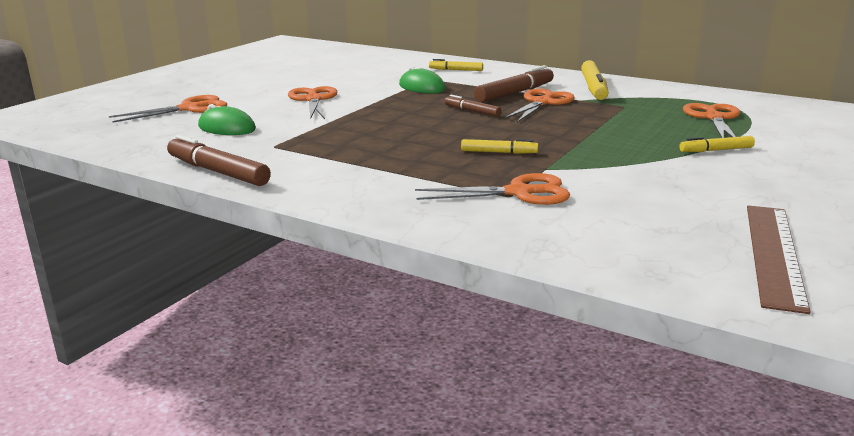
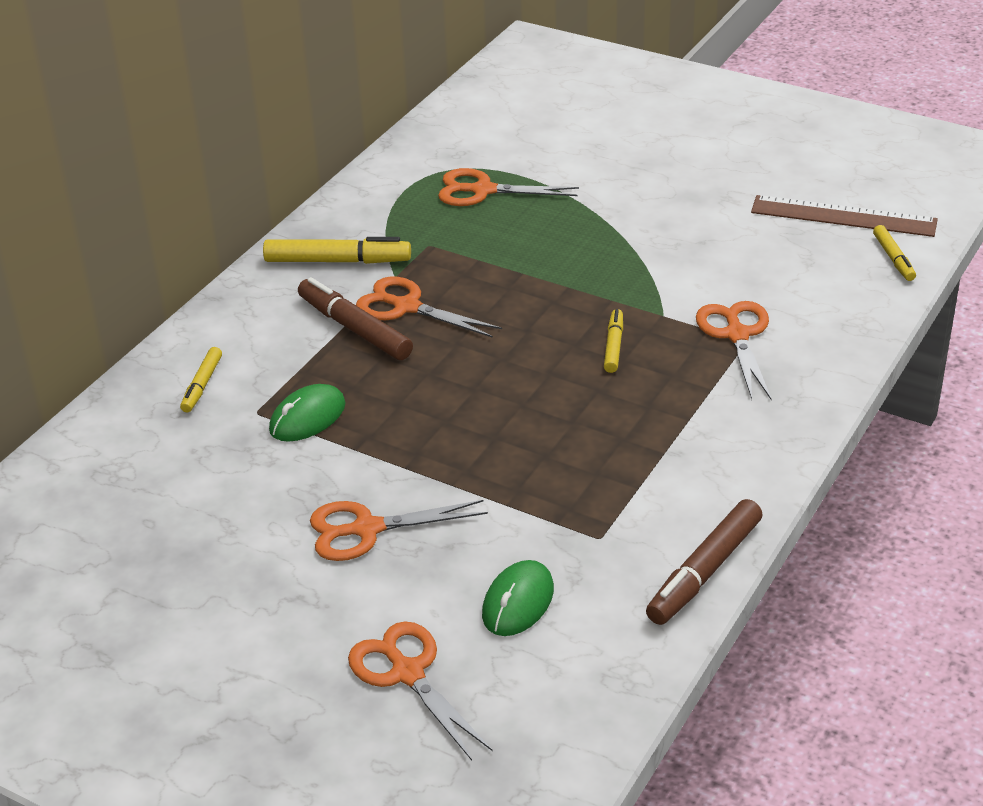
camera: 90 degrees left, 15 degrees up
brown marker [445,95,501,117] -> none
yellow marker [680,136,755,152] -> yellow marker moved to [873,225,916,281]

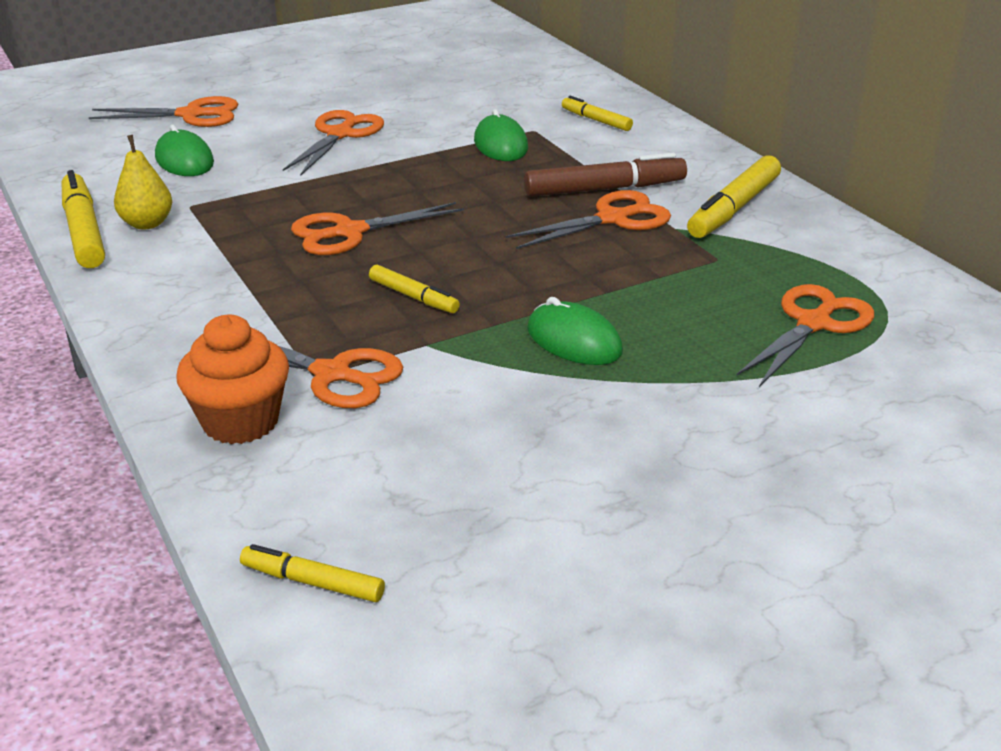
camera: 120 degrees right, 5 degrees down
brown marker [646,499,762,625] -> yellow marker [62,170,105,268]
brown ruler [751,195,938,237] -> none
none -> yellow pear [114,135,172,230]
none -> orange cupcake [176,315,289,444]
none -> orange scissors [291,202,464,255]
none -> green mouse [527,297,623,365]

